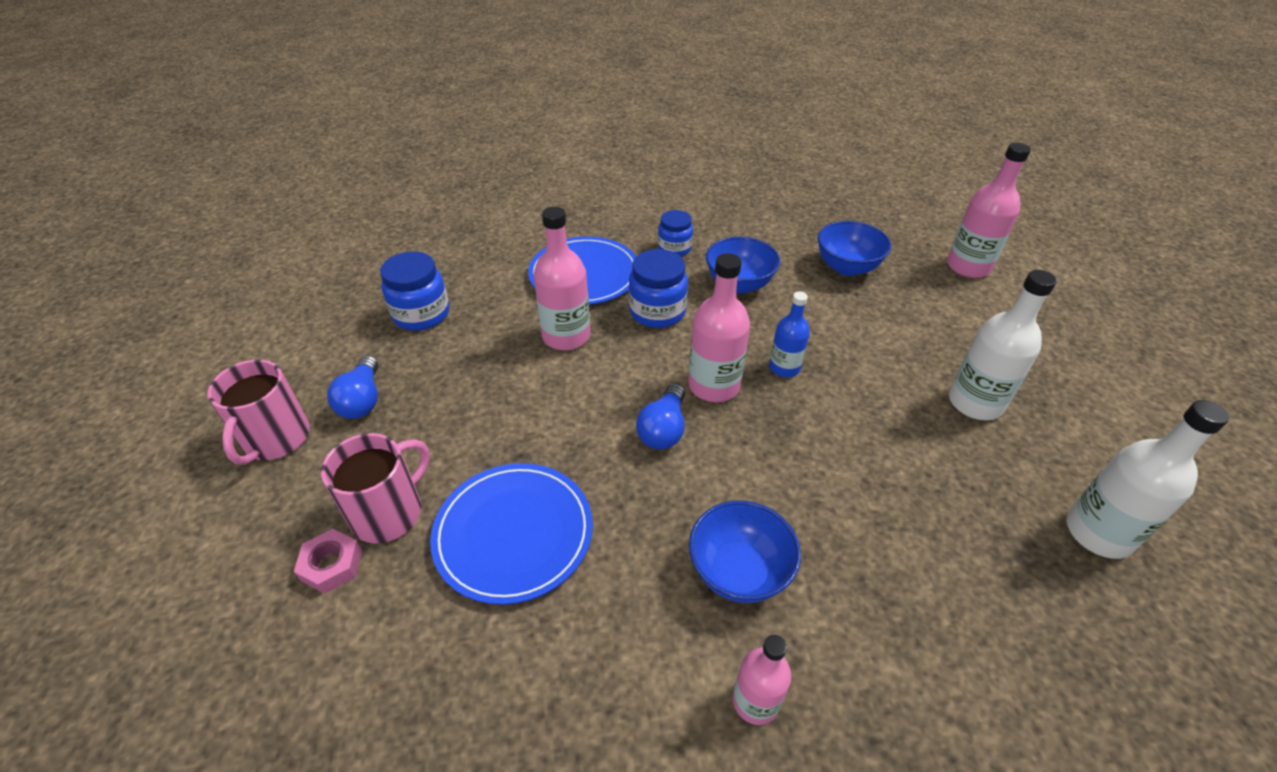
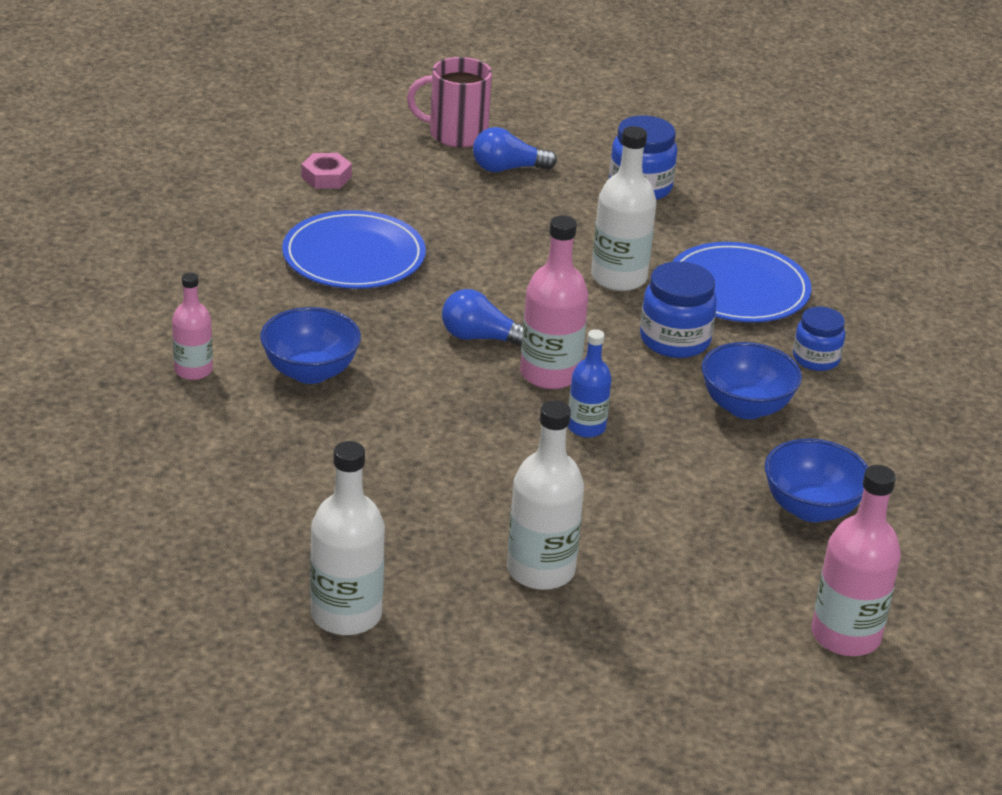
camera: 85 degrees right, 10 degrees down
pink mug [321,433,430,543] -> none
pink bottle [533,206,590,350] -> white bottle [591,126,657,291]

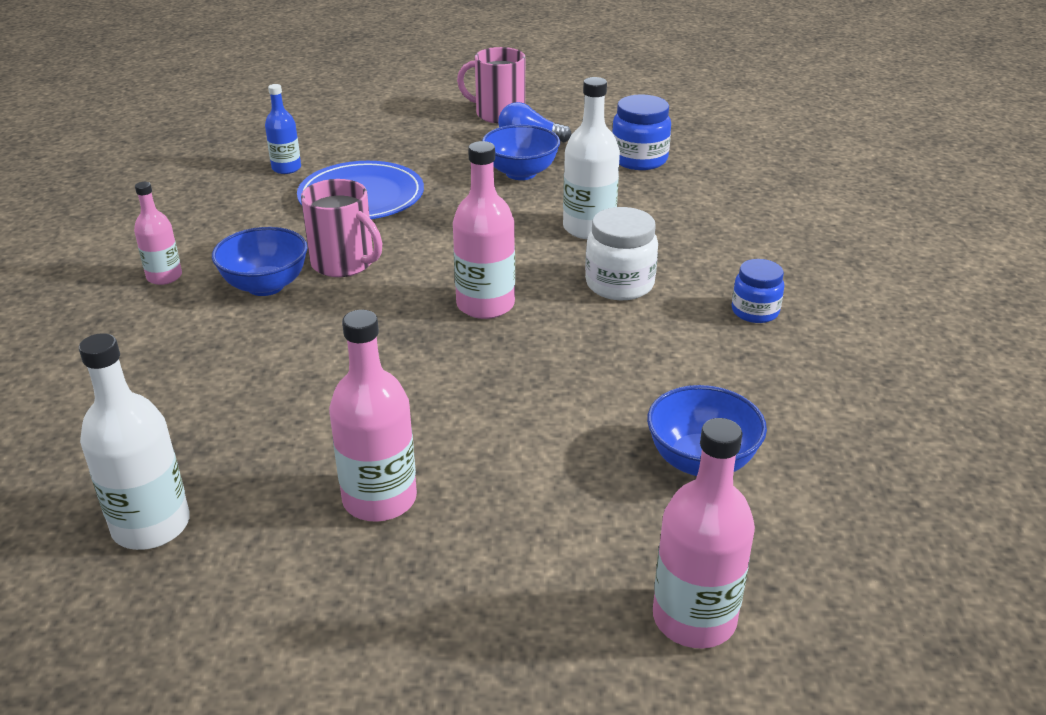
camera: 15 degrees right, 0 degrees up
pink nut [301,153,352,189] -> none
blue light bulb [442,289,523,346] -> none
white bottle [507,400,584,590] -> pink bottle [329,310,417,522]
blue bottle [568,329,612,438] -> blue bottle moved to [265,84,301,174]
blue jar [640,261,717,358] -> white jar [585,207,658,300]
blue plate [672,242,811,322] -> none
blue bowl [702,342,802,419] -> blue bowl moved to [482,125,560,180]
none -> pink mug [301,179,382,277]

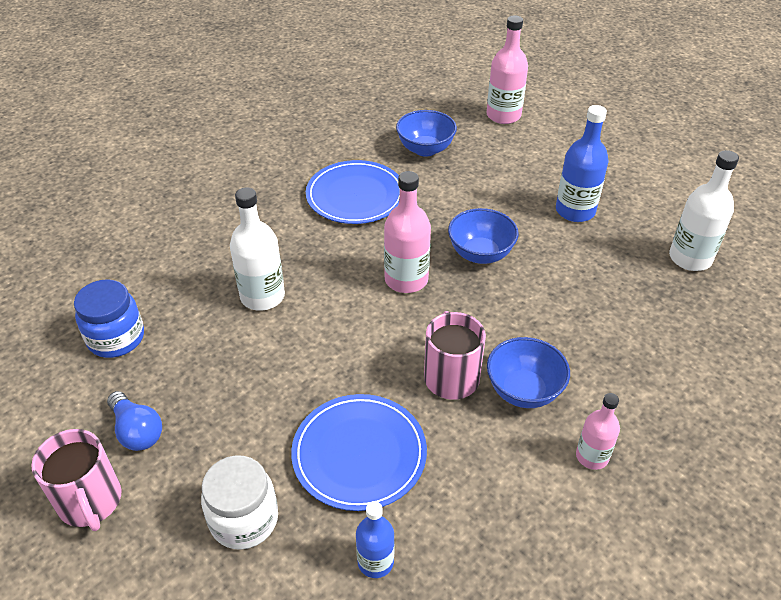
camera: 135 degrees left, 10 degrees up
pink bottle [329,310,417,522] -> blue bottle [556,105,608,222]
blue bowl [482,125,560,180] -> blue bowl moved to [448,208,519,264]
white jar [585,207,658,300] -> white jar moved to [201,455,278,550]
blue jar [732,259,784,323] -> none
none -> blue plate [306,160,400,224]

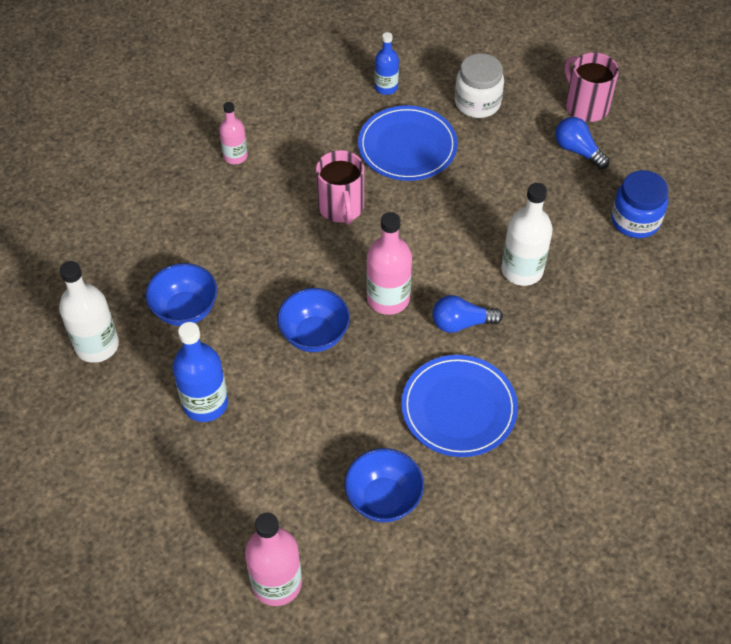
camera: 175 degrees right, 10 degrees up
blue bowl [487,337,570,408] -> blue bowl moved to [146,263,217,326]
none -> blue light bulb [433,295,503,333]

